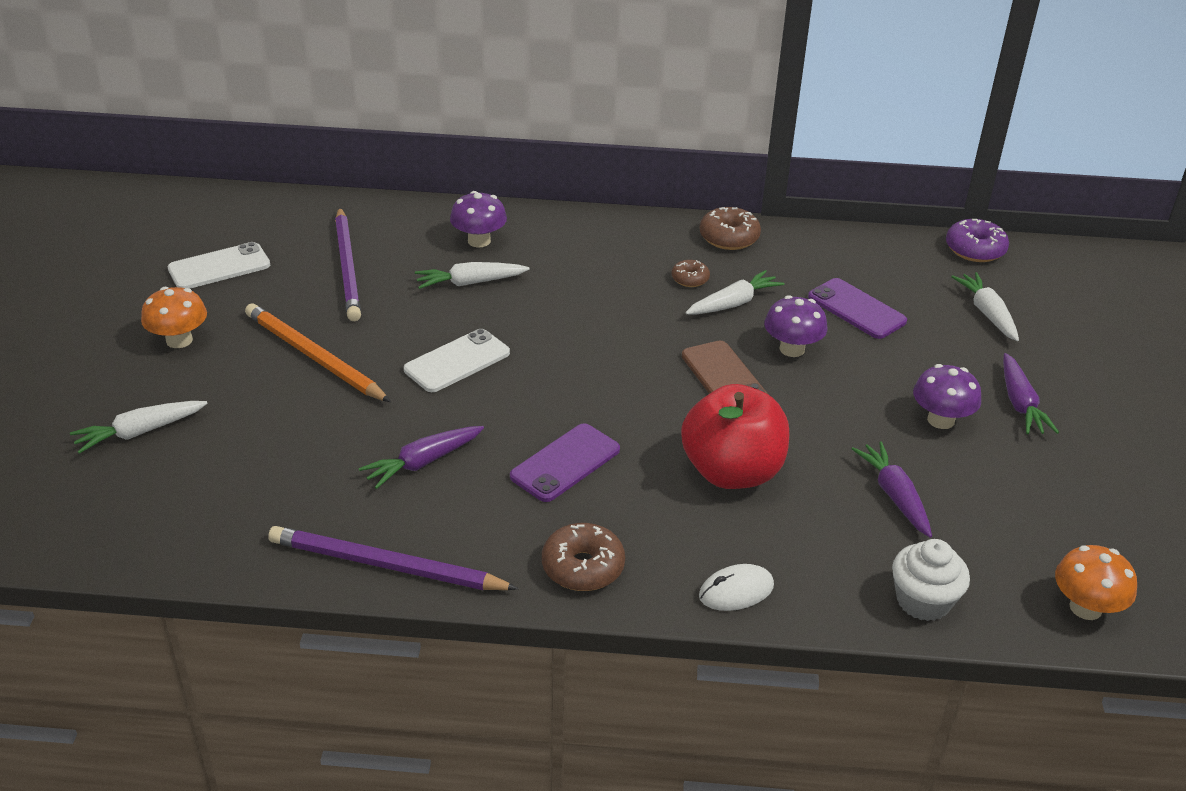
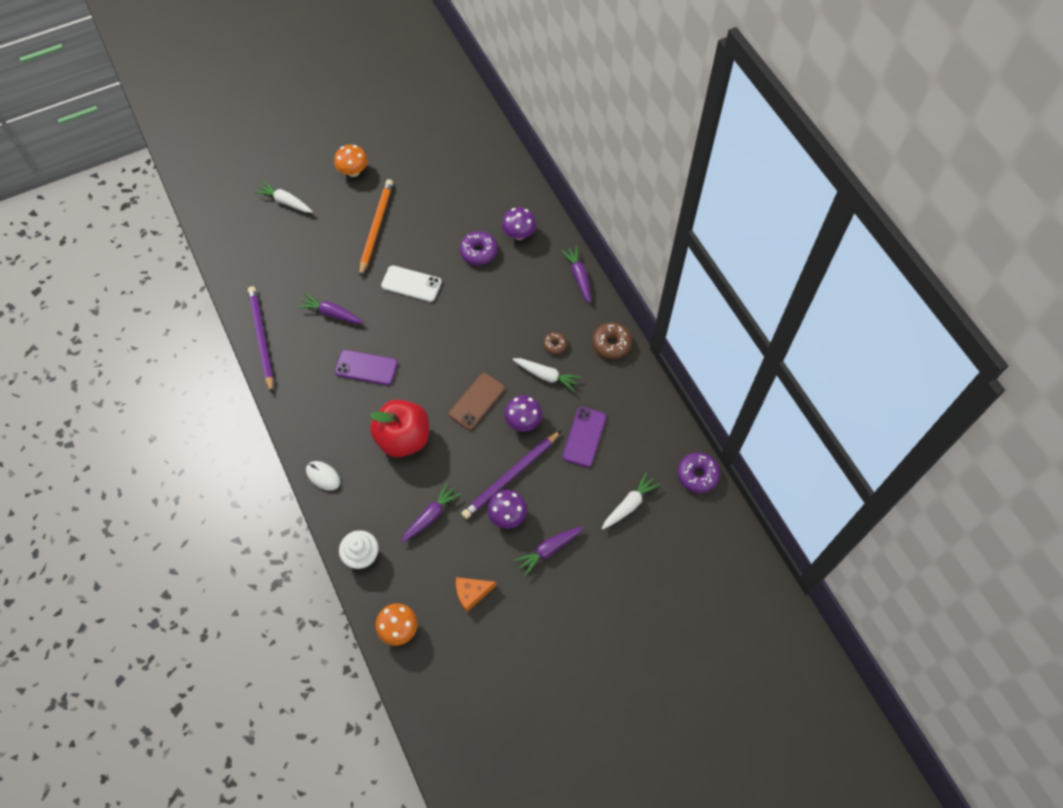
camera: 60 degrees right, 25 degrees up
white phone [168,242,270,289] -> none
purple pencil [335,207,361,321] -> purple pencil moved to [461,431,561,519]
white carrot [415,262,530,289] -> purple donut [460,231,498,265]
brown donut [542,523,625,591] -> none
none -> orange cheese [456,577,496,612]
none -> purple carrot [561,246,591,303]

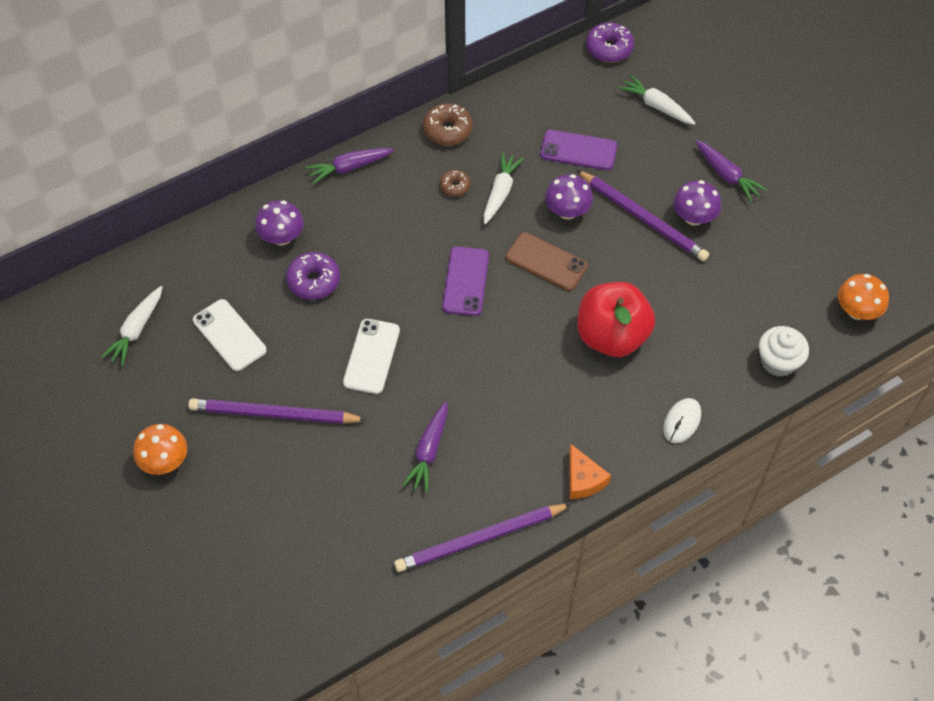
camera: 95 degrees left, 5 degrees down
white carrot [254,181,313,213] -> white carrot moved to [101,286,162,366]
purple phone [335,350,398,385] -> purple phone moved to [442,247,489,316]
orange pencil [359,179,393,277] -> purple pencil [188,398,367,424]
purple carrot [401,482,461,543] -> none
orange cheese [456,577,496,612] -> orange cheese moved to [569,444,611,499]
none -> white phone [193,299,267,371]

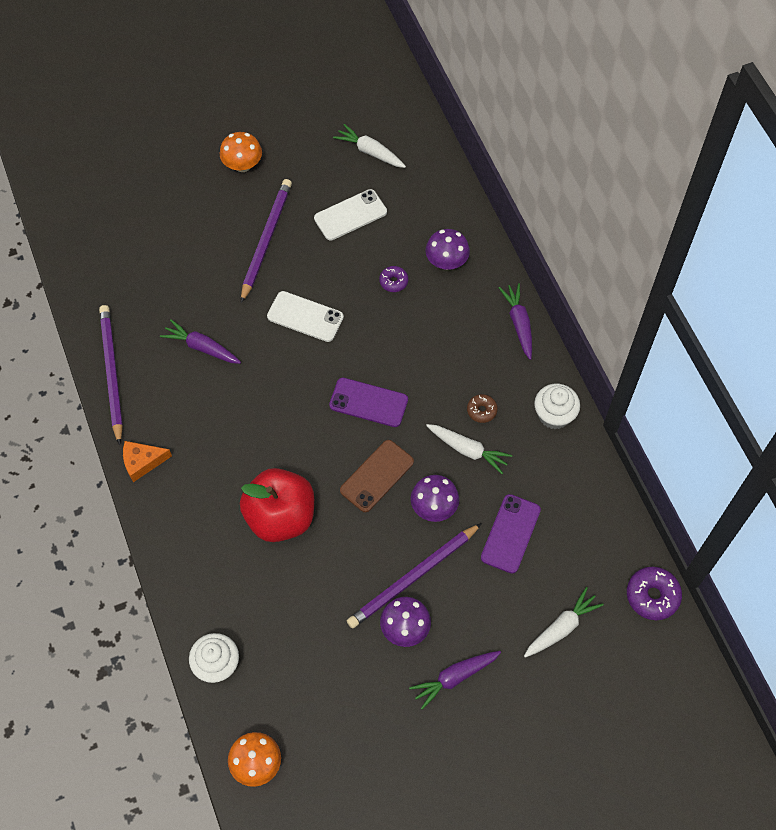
camera: 100 degrees right, 5 degrees up
purple donut [286,252,340,300] -> purple donut [379,266,408,292], size x0.60
brown donut [423,103,473,146] -> white cupcake [534,383,580,429]
white mouse [663,398,701,443] -> none

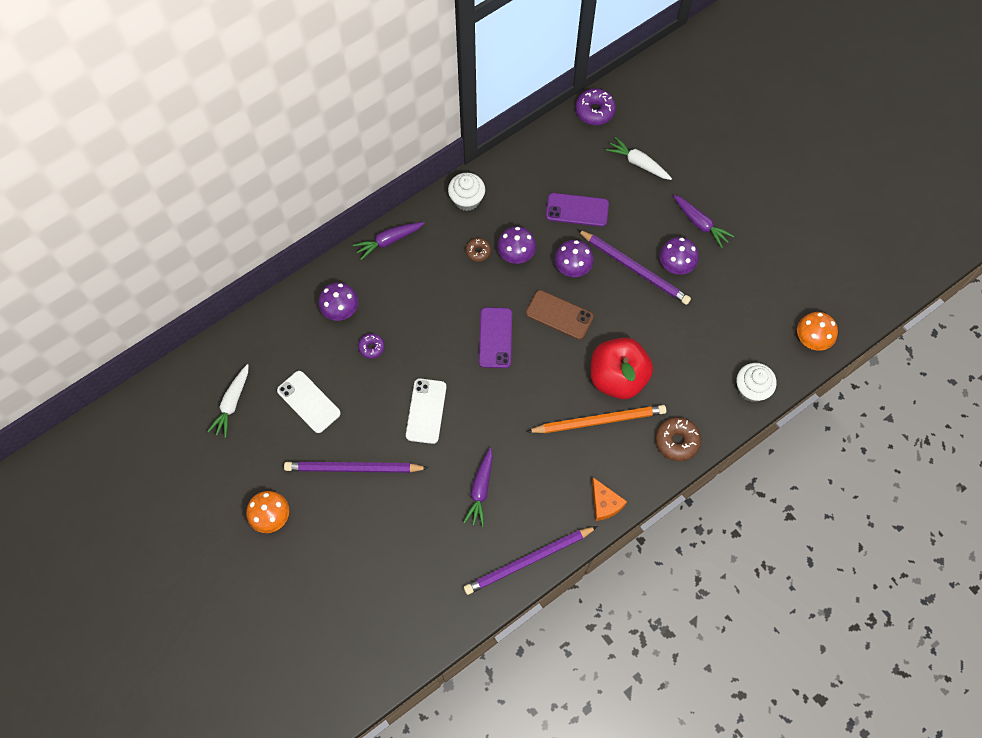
camera: 105 degrees left, 5 degrees up
white carrot [426,424,512,474] -> purple mushroom [497,226,536,264]
none -> orange pencil [526,405,666,433]
none -> brown donut [655,417,701,462]

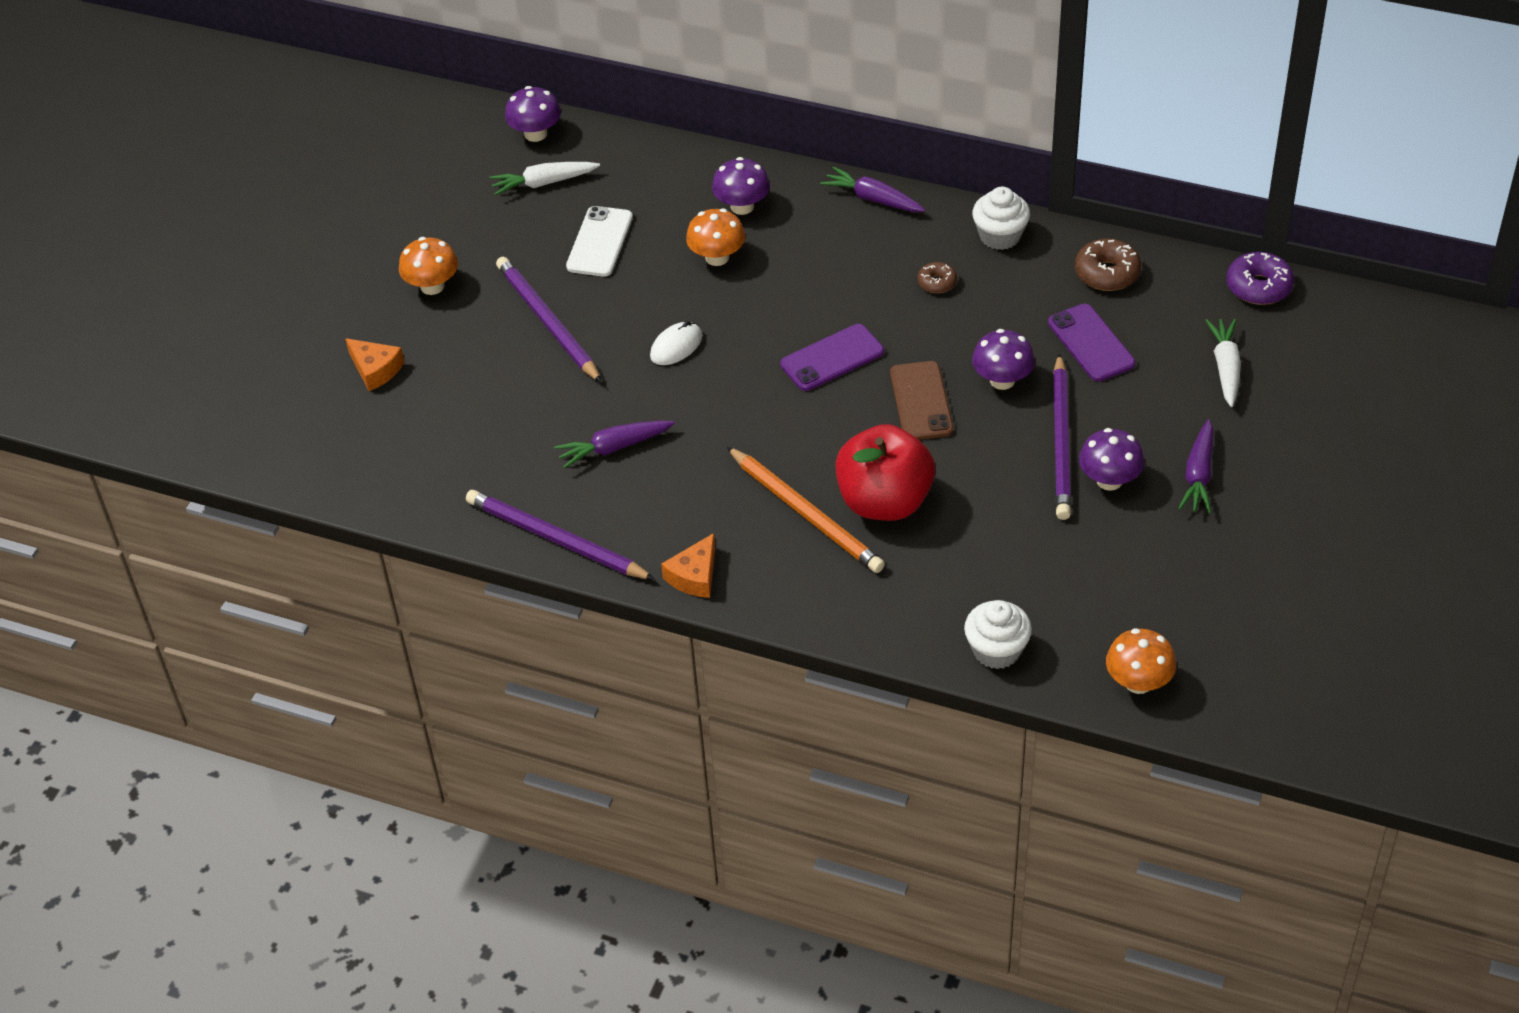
camera: 60 degrees right, 20 degrees down
purple donut [358,333,385,359] -> orange mushroom [686,208,745,266]
white phone [406,378,446,444] -> white mouse [650,321,702,365]
purple mushroom [497,226,536,264] -> purple mushroom moved to [505,86,561,142]
brown donut [655,417,701,462] -> brown donut moved to [1075,238,1141,291]
none -> orange cheese [345,338,405,391]

